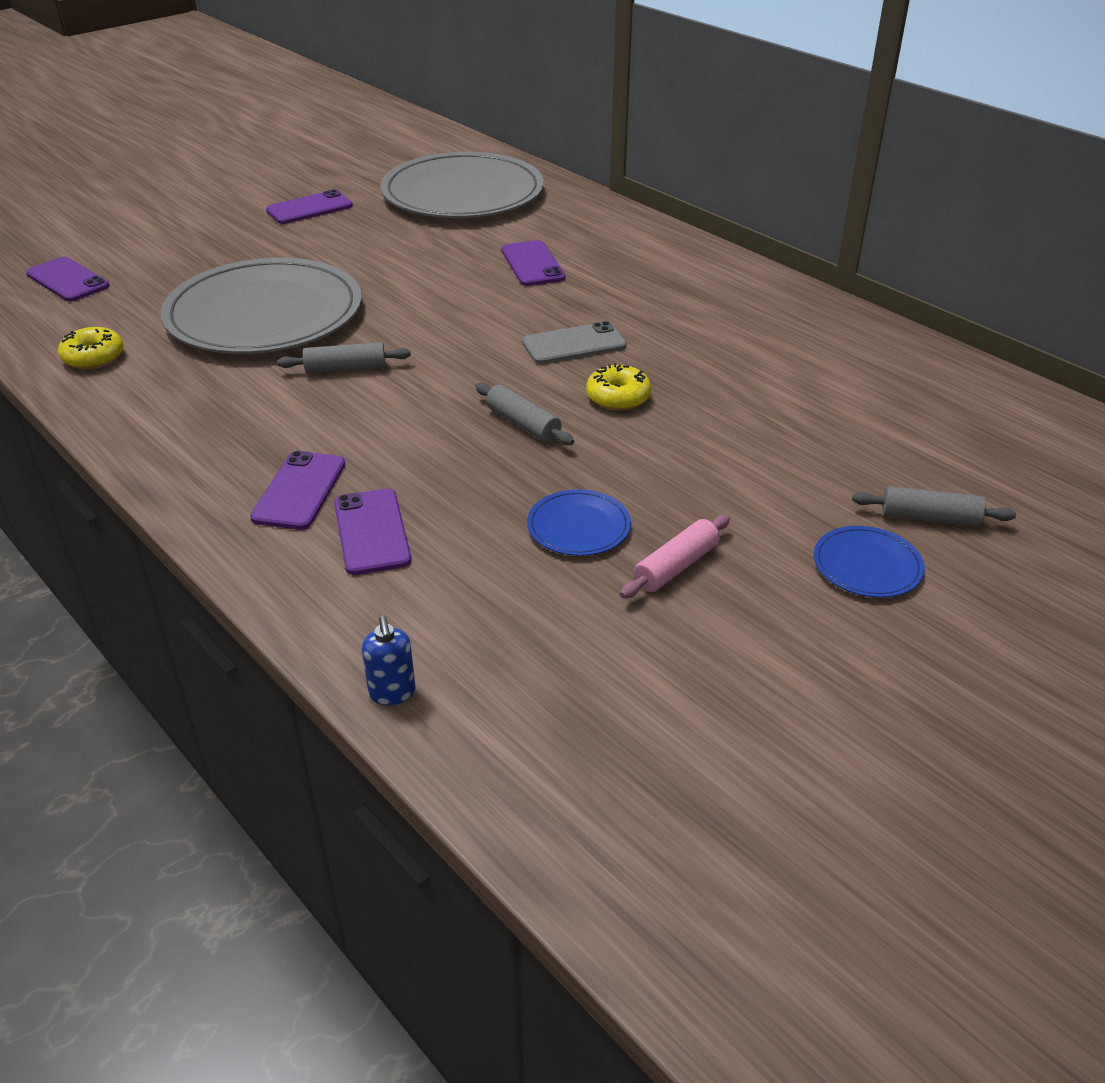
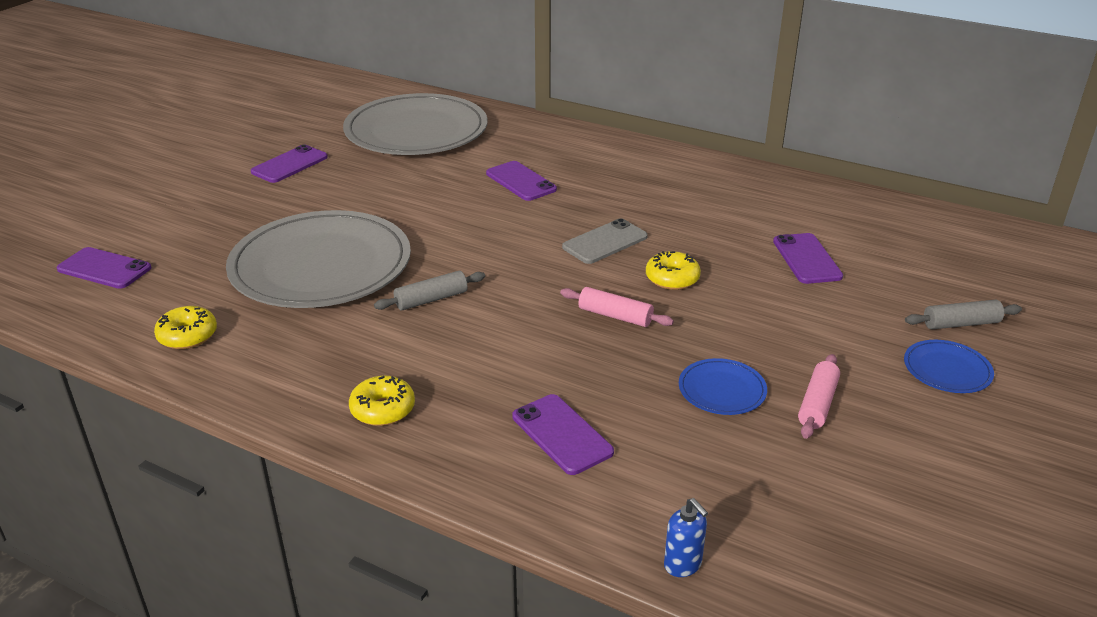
camera: 20 degrees left, 5 degrees down
purple phone [250,451,345,530] -> purple phone moved to [773,233,843,284]
grey rolling pin [475,383,574,445] -> pink rolling pin [560,287,674,327]
none -> yellow donut [349,376,415,426]

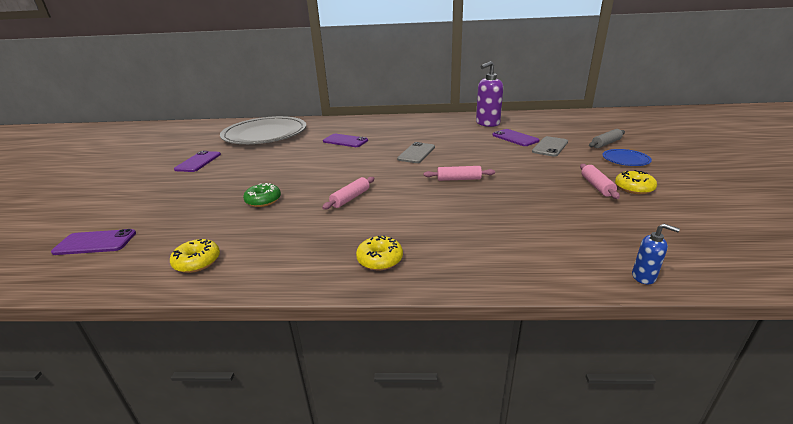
camera: 25 degrees left, 5 degrees down
grey plate [226,210,411,308] -> green donut [243,183,281,207]
grey rolling pin [374,271,485,311] -> pink rolling pin [322,177,375,210]
purple phone [512,394,614,475] -> none
yellow donut [646,251,701,290] -> yellow donut moved to [615,170,657,194]
blue plate [679,358,767,415] -> none
none -> purple soap dispenser [476,61,503,127]
none -> grey phone [532,136,568,157]

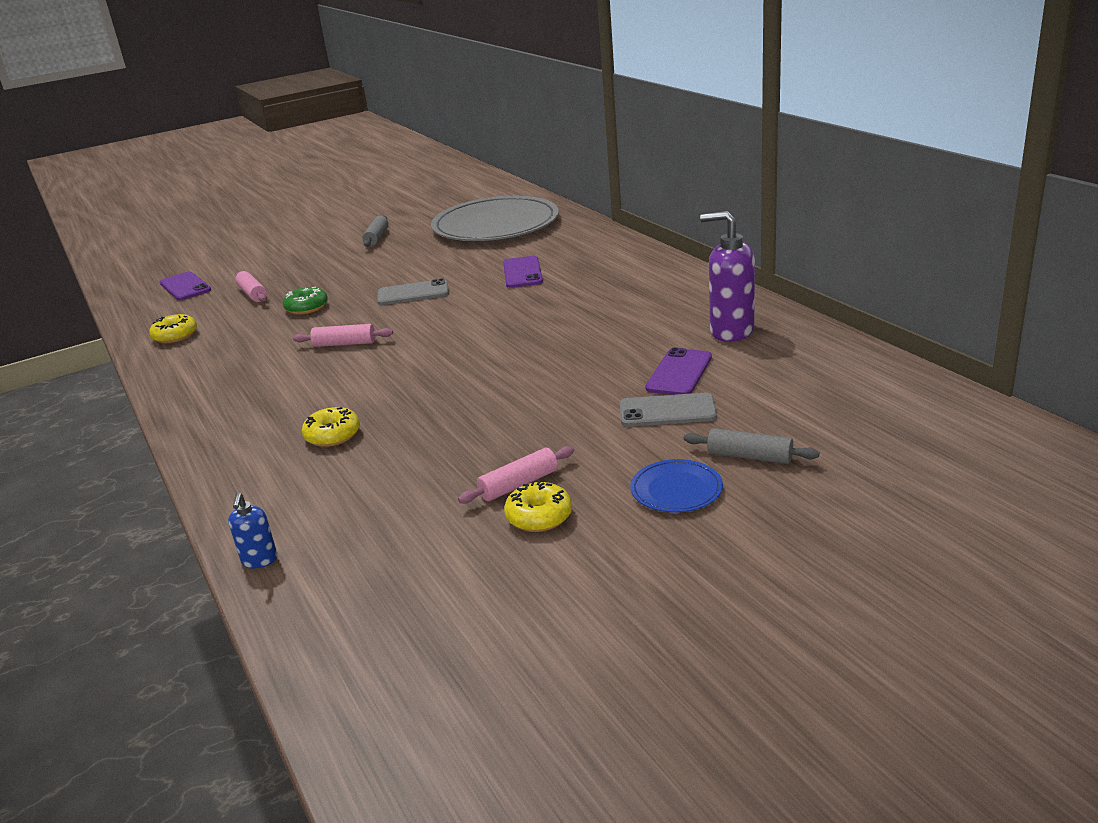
camera: 60 degrees right, 0 degrees up
purple phone [174,151,221,172] -> grey rolling pin [362,215,388,247]
yellow donut [356,235,403,270] -> yellow donut moved to [302,407,360,447]
grey phone [397,142,435,163] -> grey phone moved to [377,278,449,305]
pink rolling pin [424,166,495,181] -> pink rolling pin moved to [235,271,267,302]

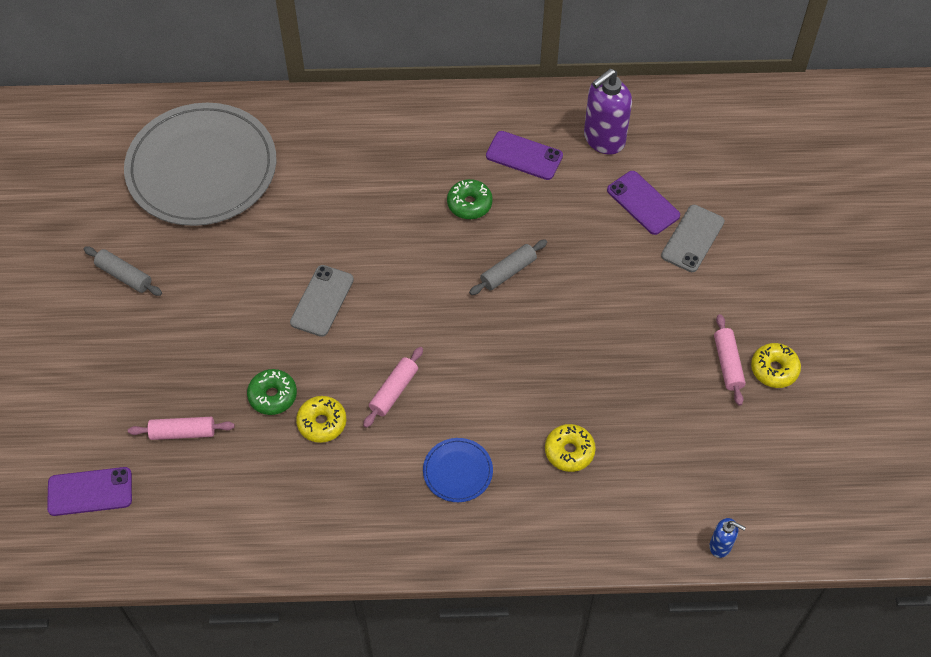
camera: 65 degrees left, 30 degrees up
yellow donut [149,314,197,343] -> yellow donut moved to [296,396,346,443]
purple phone [503,256,543,288] -> purple phone moved to [486,131,563,180]
blue plate [630,459,723,513] -> blue plate moved to [423,438,493,502]
grey rolling pin [684,428,819,464] -> grey rolling pin moved to [469,239,547,295]
none -> green donut [447,179,493,219]

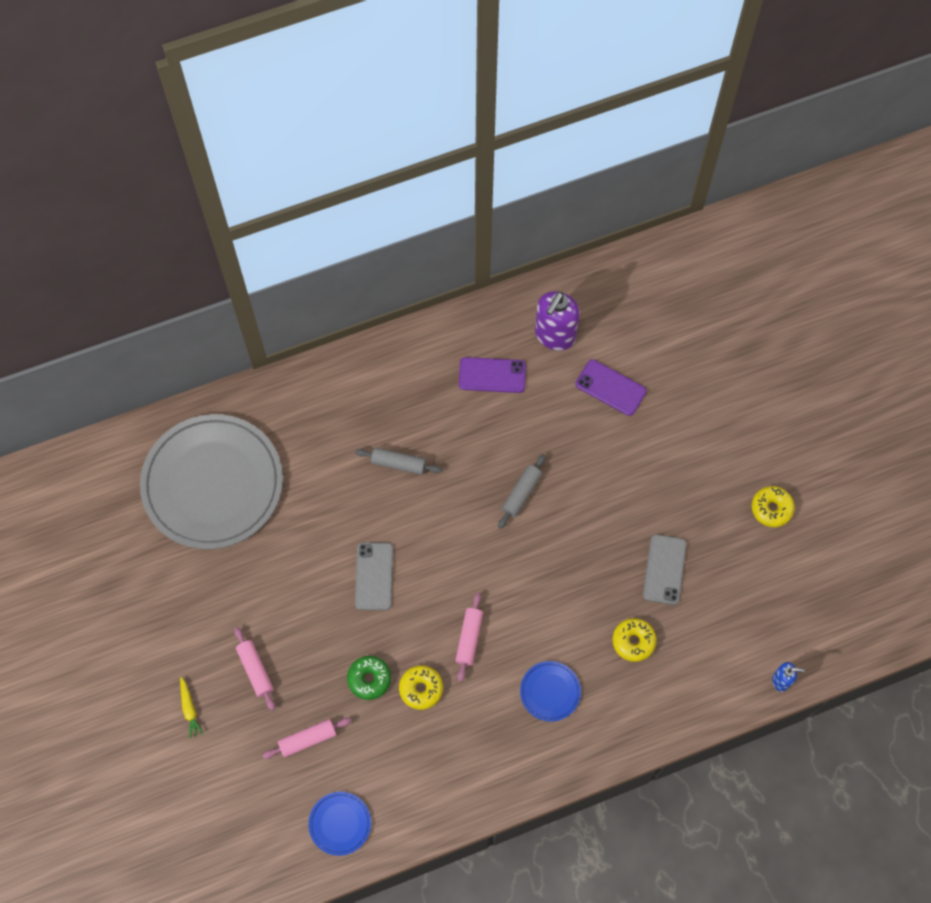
camera: 20 degrees left, 10 degrees up
purple phone [47,467,132,516] -> none
grey rolling pin [84,246,162,296] -> grey rolling pin moved to [355,447,442,475]
green donut [447,179,493,219] -> none
grey phone [661,205,725,272] -> grey phone moved to [643,534,687,605]
pink rolling pin [714,314,746,406] -> pink rolling pin moved to [234,627,275,711]
none -> yellow carrot [180,677,204,739]
none -> blue plate [308,792,371,856]

